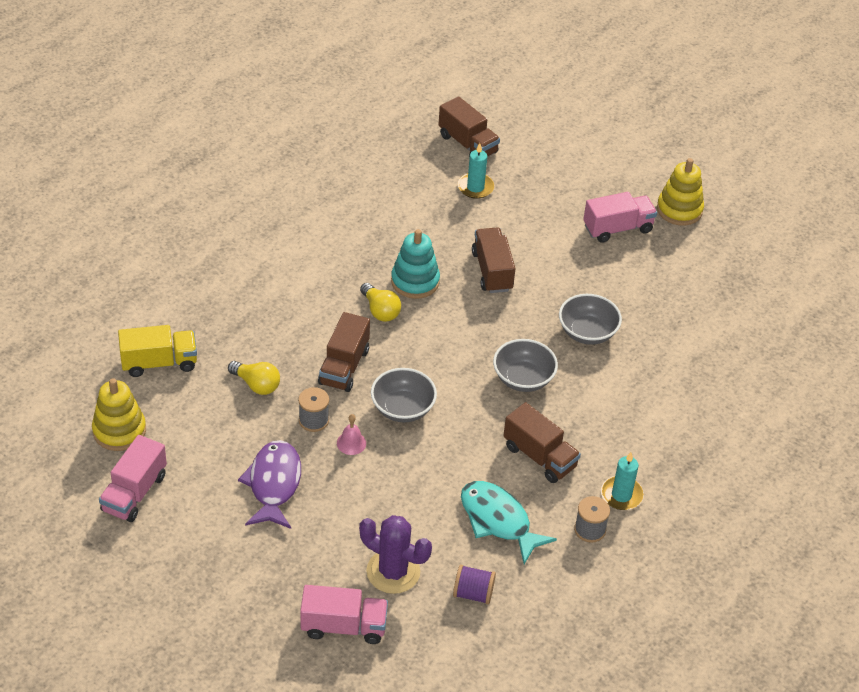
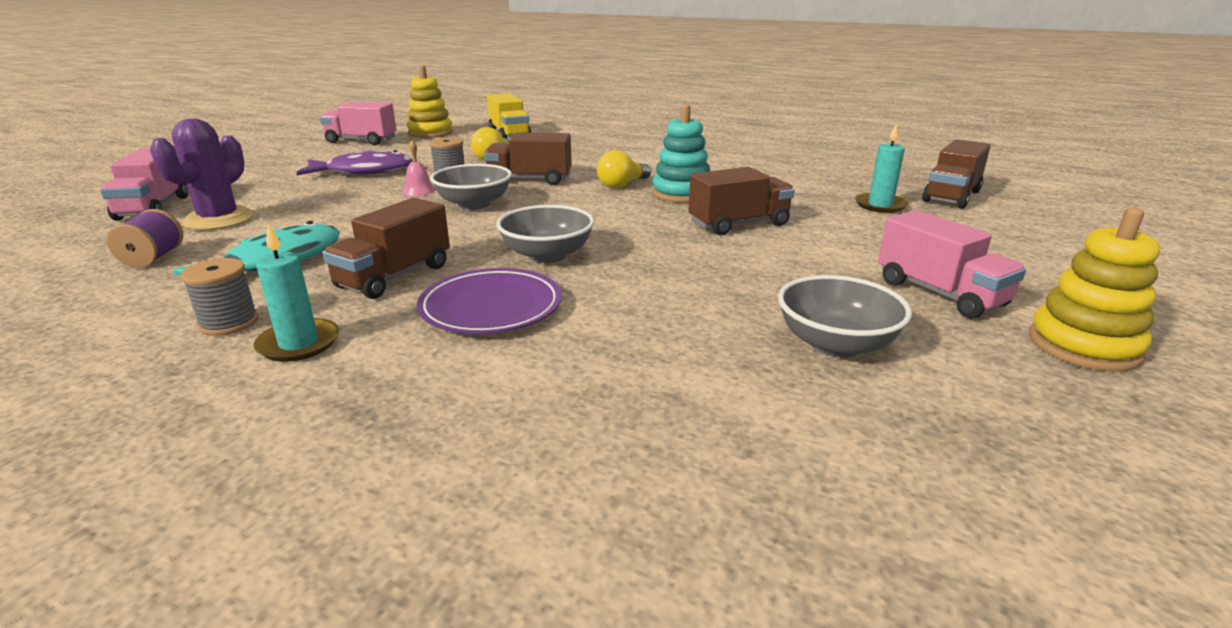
camera: 80 degrees right, 20 degrees down
grey bowl [559,294,622,345] -> grey bowl moved to [778,275,912,357]
none -> purple plate [417,268,562,334]

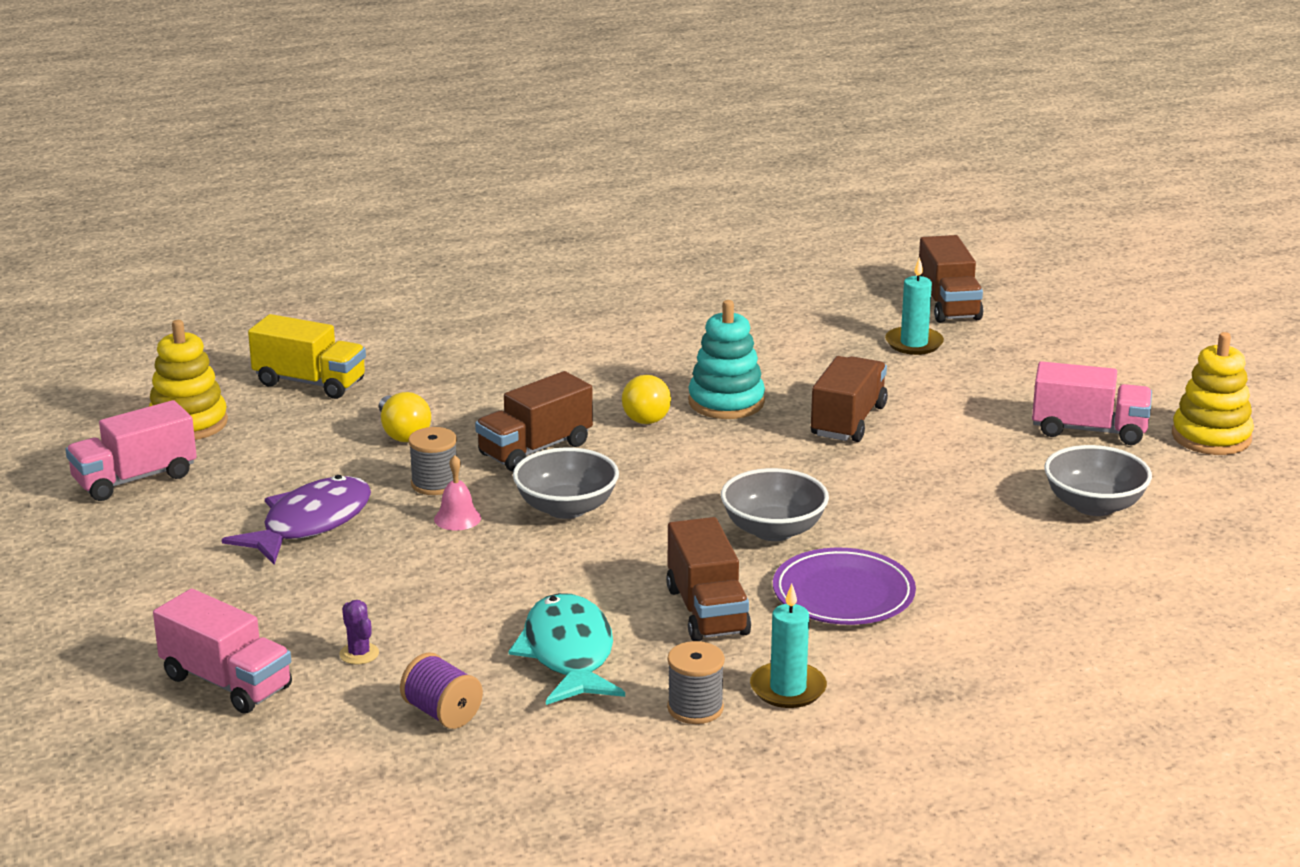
camera: 45 degrees left, 0 degrees up
purple cactus [150,118,254,230] -> purple cactus [339,600,379,665], size x0.44

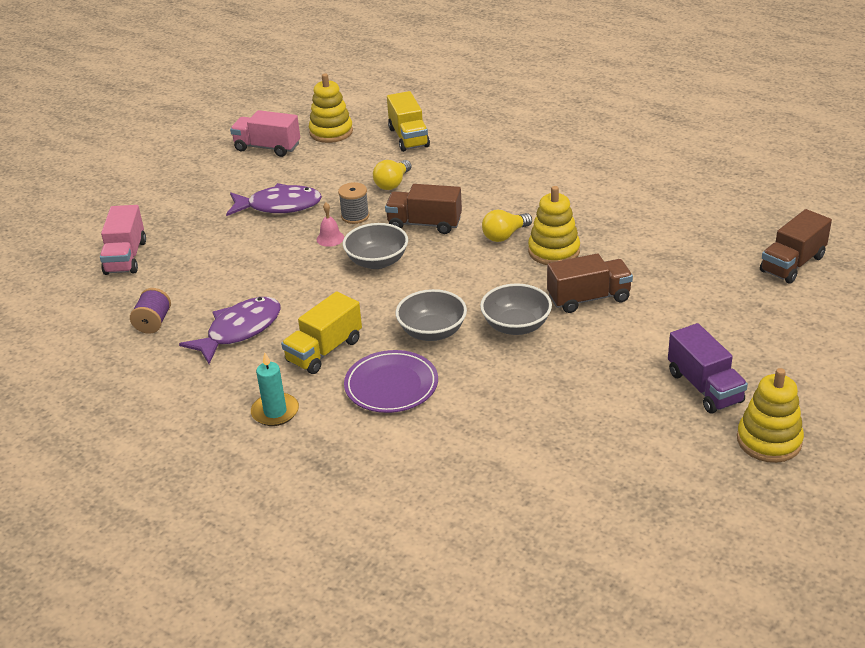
camera: 55 degrees right, 10 degrees up
purple cactus [339,600,379,665] -> none
turquoise fish [509,593,625,705] -> purple fish [179,297,281,364]
brown truck [666,517,751,641] -> yellow truck [281,291,362,374]
grey spool [667,641,725,724] -> none
turquoise stacking toy [688,300,765,419] -> yellow stacking toy [528,186,580,265]
turquoise candle [885,257,944,355] -> none
pink truck [1032,361,1152,445] -> purple truck [668,323,748,414]
grey bowl [1044,445,1152,516] -> grey bowl moved to [480,283,552,335]

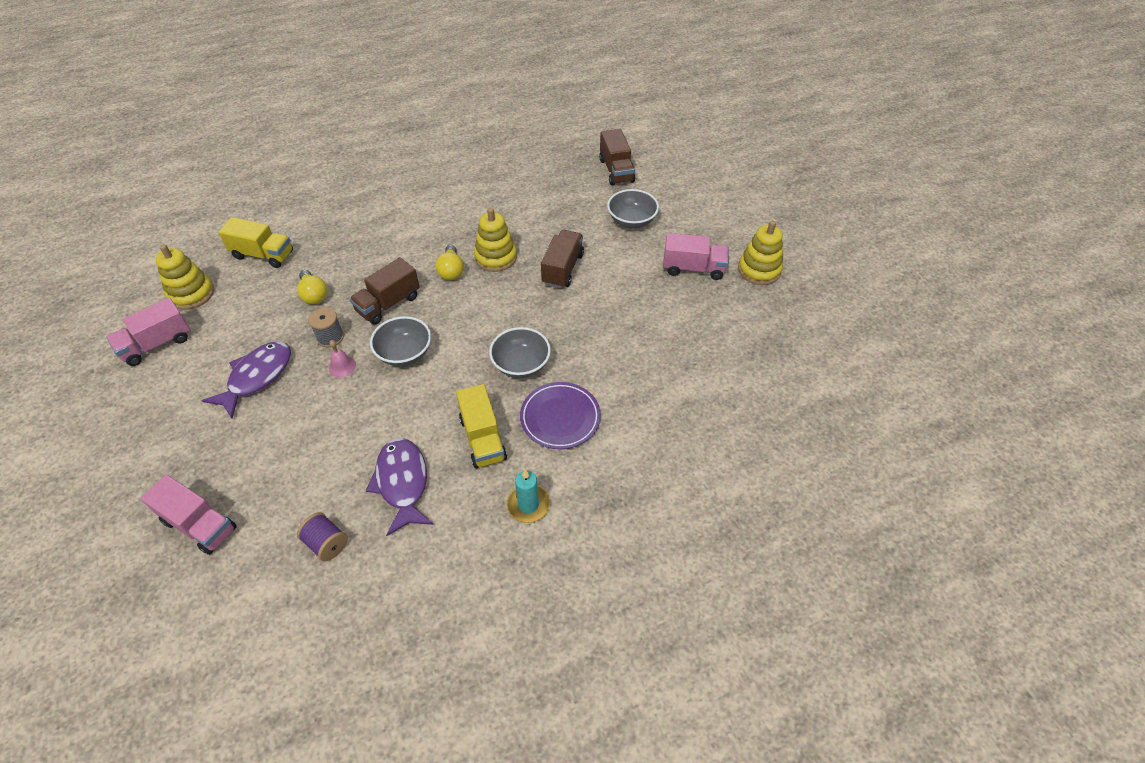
camera: 60 degrees left, 15 degrees up
grey bowl [480,283,552,335] -> grey bowl moved to [607,189,659,228]
purple truck [668,323,748,414] -> pink truck [663,233,729,280]

